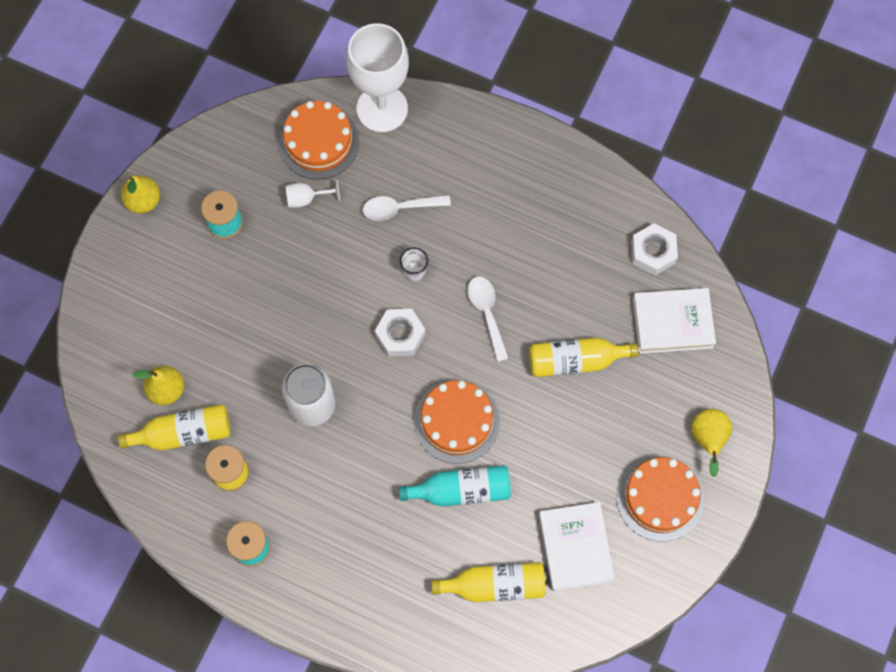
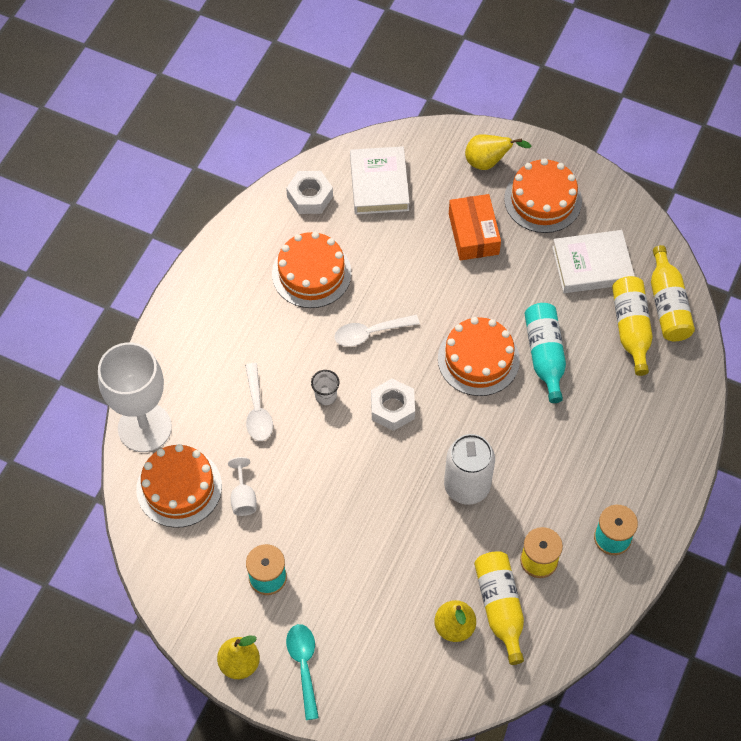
camera: 90 degrees left, 10 degrees down
yellow bottle [529,337,638,377] -> yellow bottle moved to [651,245,695,341]
none -> orange cake [272,232,352,308]
none -> turquoise spoon [286,624,319,720]
none -> orange box [449,194,501,260]

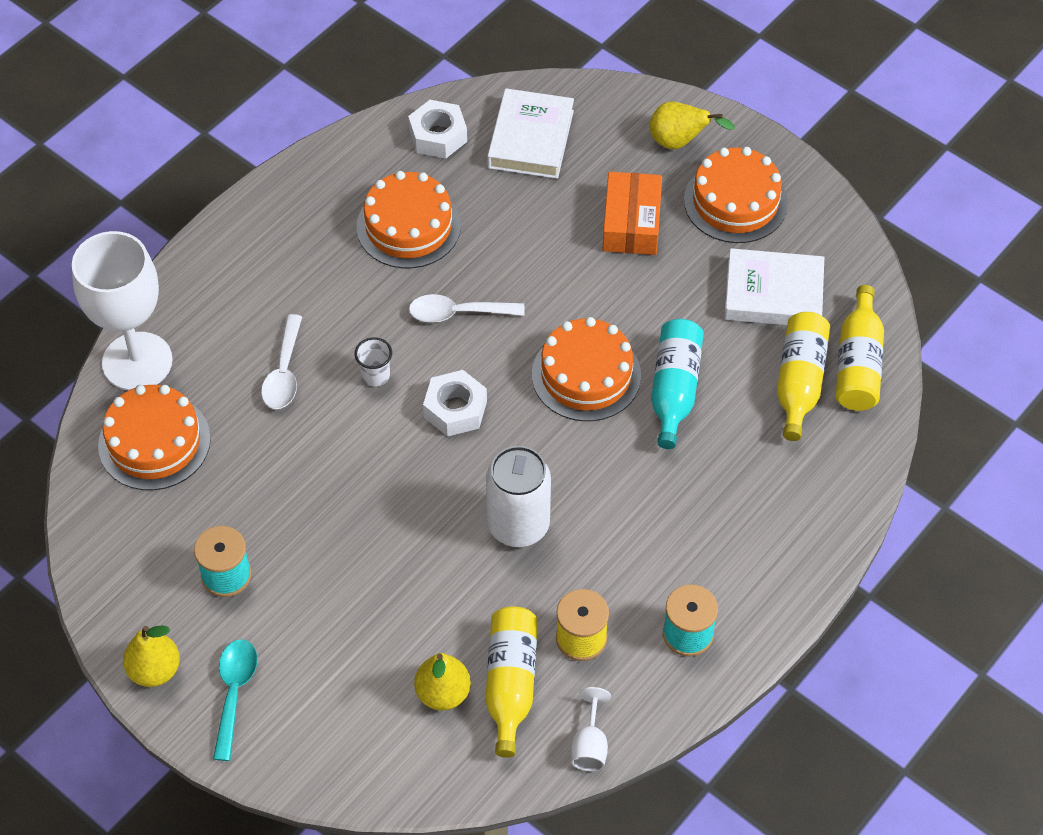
camera: 15 degrees right, 5 degrees down
white goblet [228,457,257,516] -> white goblet moved to [571,687,611,771]

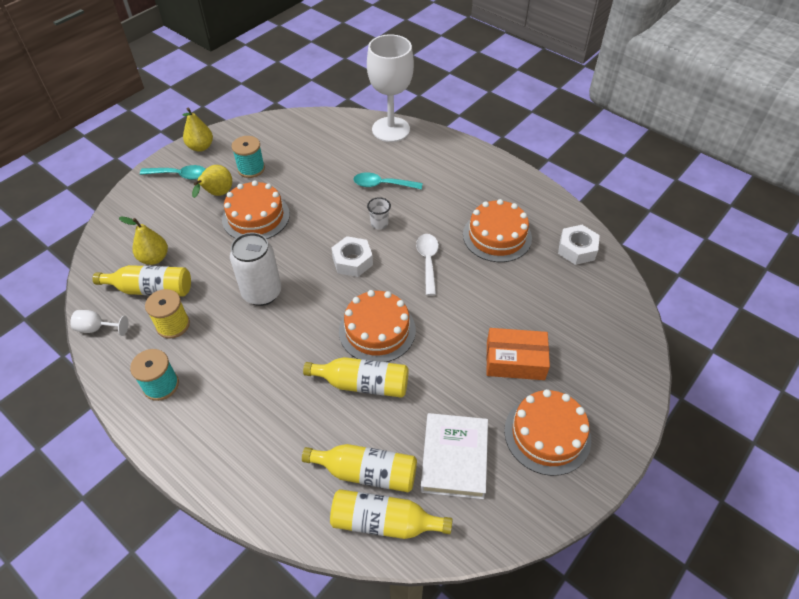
camera: 90 degrees right, 5 degrees down
orange cake [98,385,211,490] -> orange cake moved to [222,180,290,239]
white spoon [261,314,302,409] -> turquoise spoon [353,172,423,190]
white book [487,88,574,179] -> none
yellow pear [650,101,735,149] -> yellow pear moved to [192,165,232,198]
turquoise bottle [651,319,704,449] -> yellow bottle [303,357,409,398]

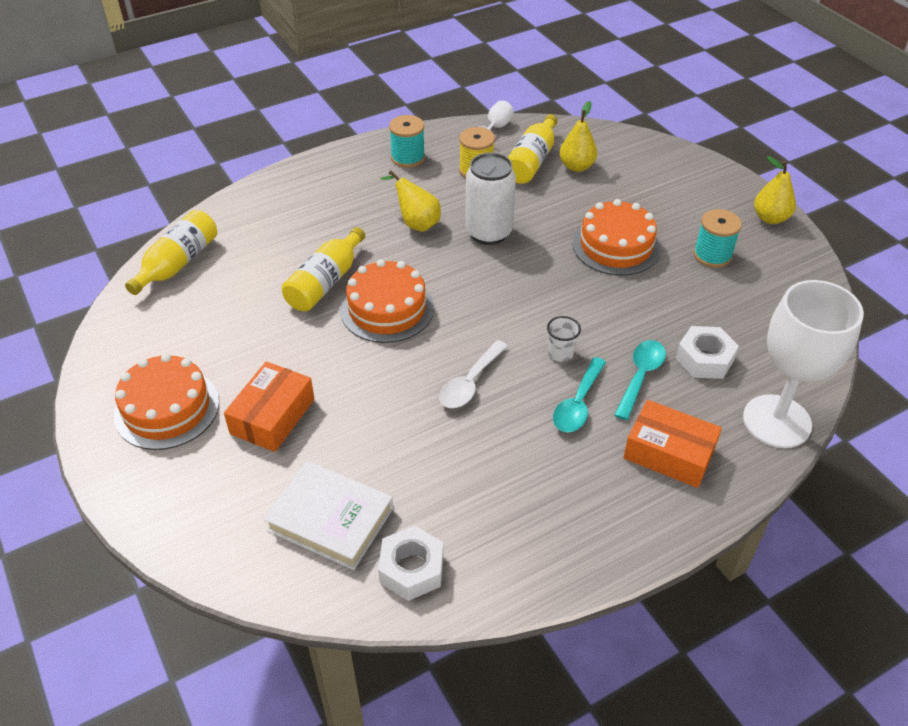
camera: 110 degrees right, 5 degrees down
turquoise spoon [140,165,206,180] -> turquoise spoon moved to [553,357,606,432]
yellow pear [192,165,232,198] -> yellow pear moved to [381,170,441,232]
yellow bottle [302,444,417,492] -> none
white nut [331,236,373,277] -> white nut moved to [676,326,739,379]
white spoon [416,234,439,296] -> white spoon turned 105 degrees clockwise [439,340,508,408]
white book [420,413,488,499] -> white book moved to [264,461,393,570]
orange cake [463,199,532,262] -> none
none -> orange box [623,400,722,488]

